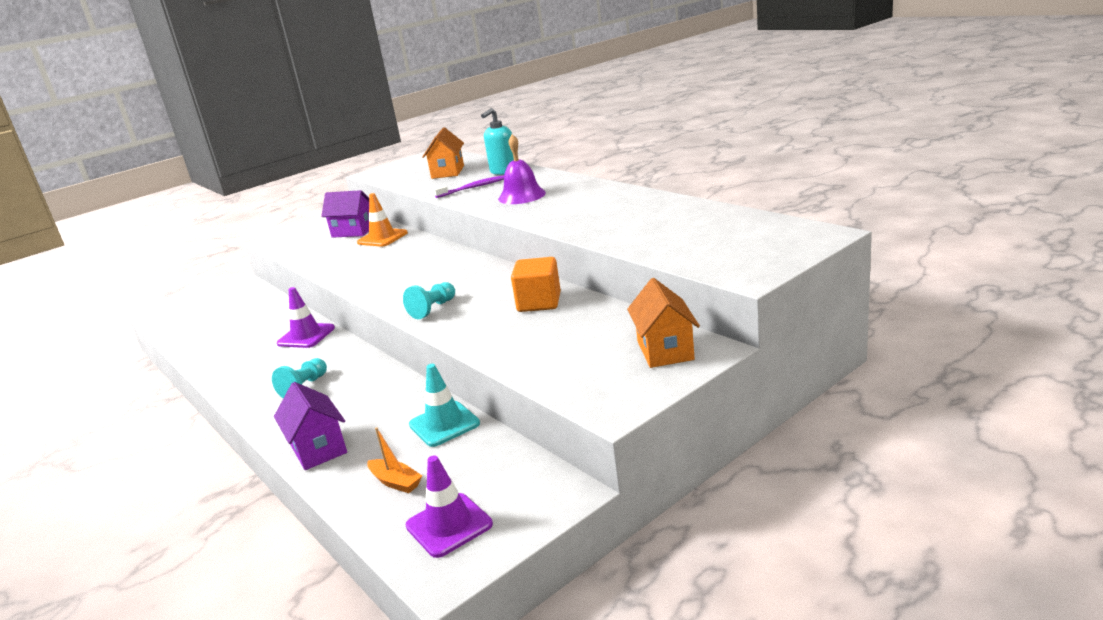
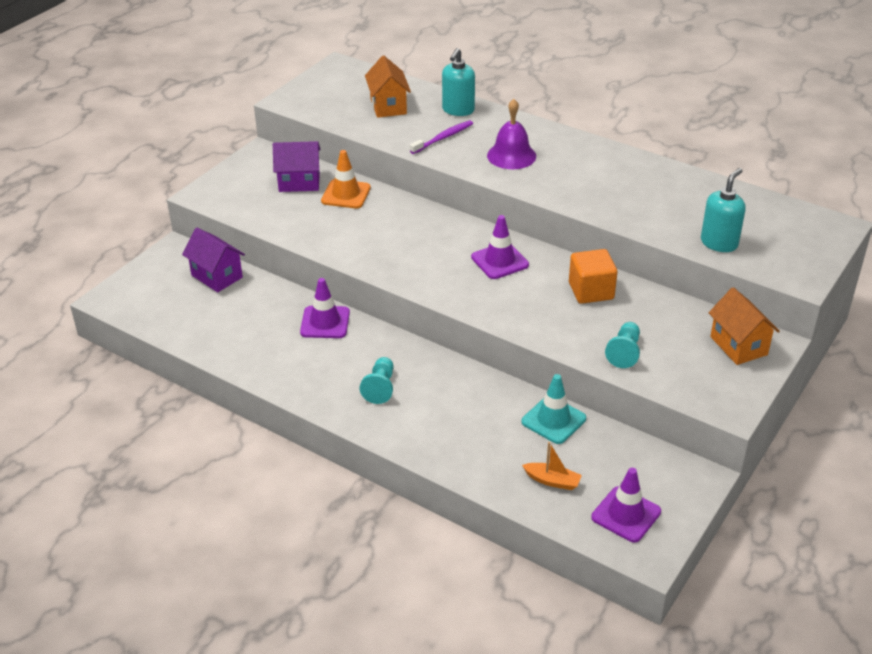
camera: 20 degrees left, 15 degrees up
purple house [274,382,347,470] -> purple house moved to [182,227,245,292]
turquoise pawn [403,282,455,319] -> turquoise pawn moved to [605,322,640,368]
none -> purple traffic cone [471,215,529,279]
none -> turquoise soap dispenser [701,168,745,252]

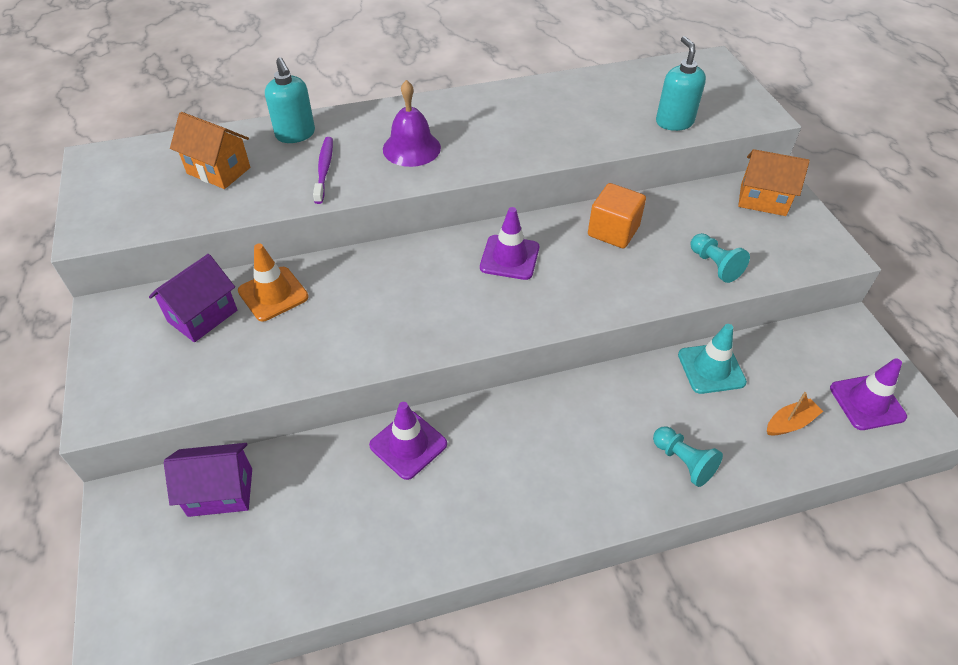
camera: 50 degrees left, 10 degrees up
turquoise pawn [360,357,394,404] -> turquoise pawn moved to [653,426,723,487]

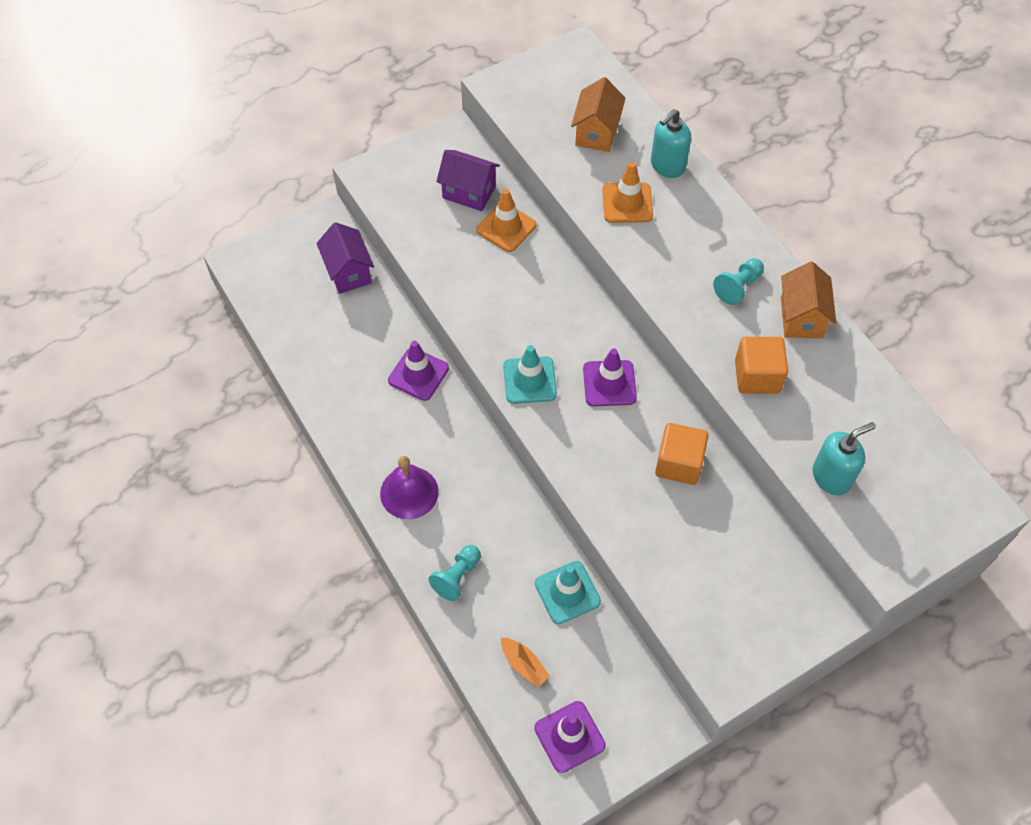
camera: 75 degrees right, 10 degrees up
purple toothbrush [313,137,333,204] -> orange traffic cone [602,162,653,223]
purple bell [383,80,441,167] -> purple bell moved to [380,456,439,519]
turquoise pawn [690,233,750,283] -> turquoise pawn moved to [713,258,764,305]
orange house [738,149,810,216] -> orange house moved to [781,262,836,338]
none -> turquoise traffic cone [503,345,557,404]
none -> orange cube [735,337,788,393]

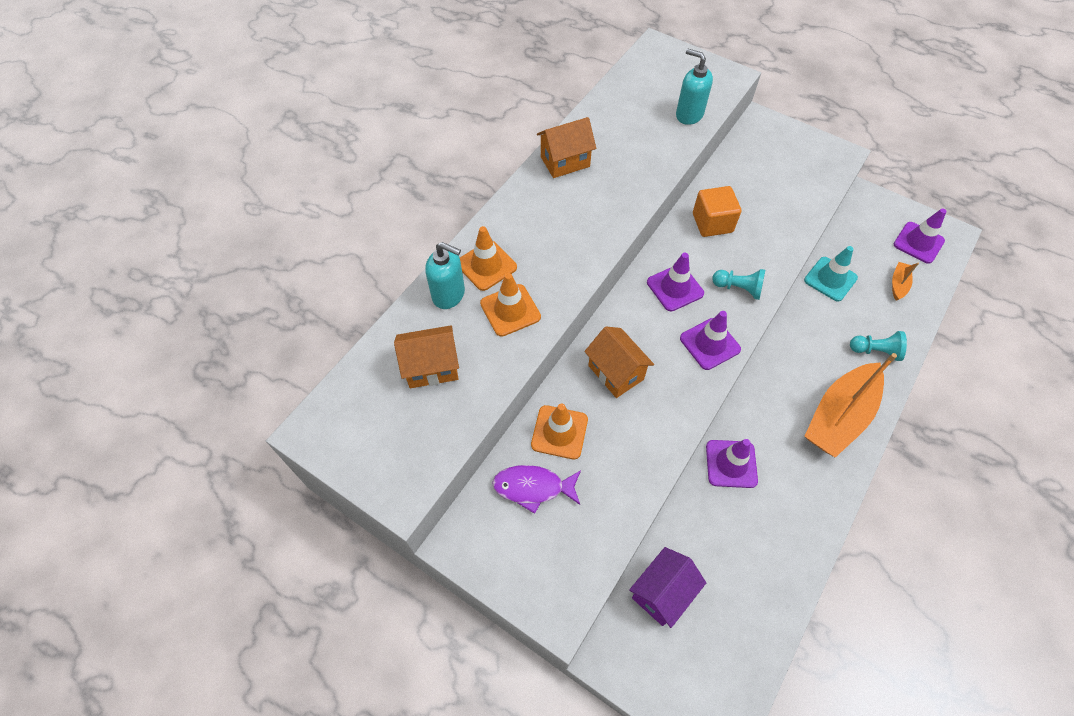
camera: 115 degrees left, 0 degrees up
purple bell [380,456,439,519] -> orange boat [805,353,897,458]
purple house [436,150,500,211] -> purple fish [492,465,581,514]
turquoise traffic cone [503,345,557,404] -> purple traffic cone [680,311,741,370]
turquoise pawn [713,258,764,305] -> turquoise pawn moved to [712,269,765,300]
orange cube [735,337,788,393] -> none
none -> orange traffic cone [460,226,517,291]
none -> orange house [584,326,654,398]

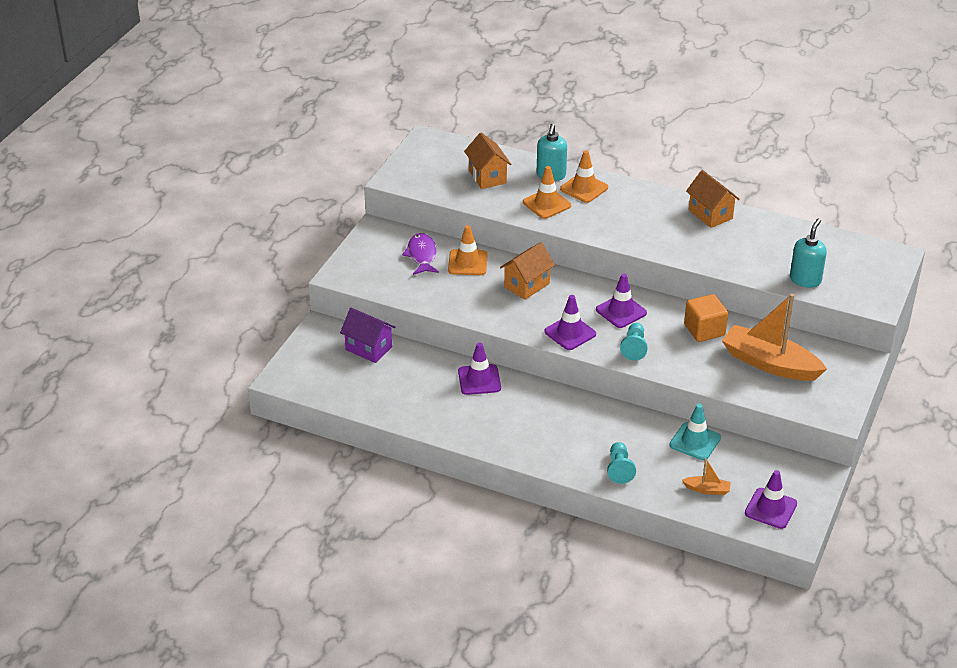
camera: 80 degrees right, 20 degrees down
orange boat [805,353,897,458] -> orange boat moved to [722,294,827,381]

